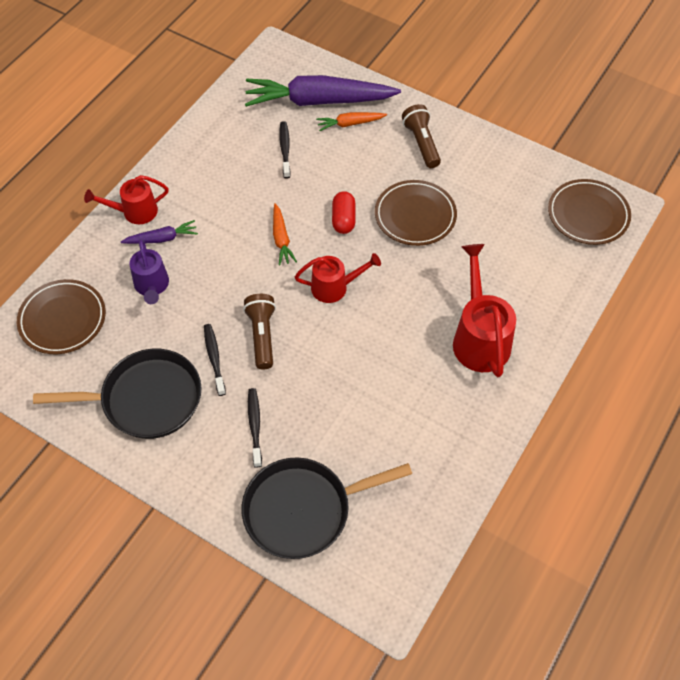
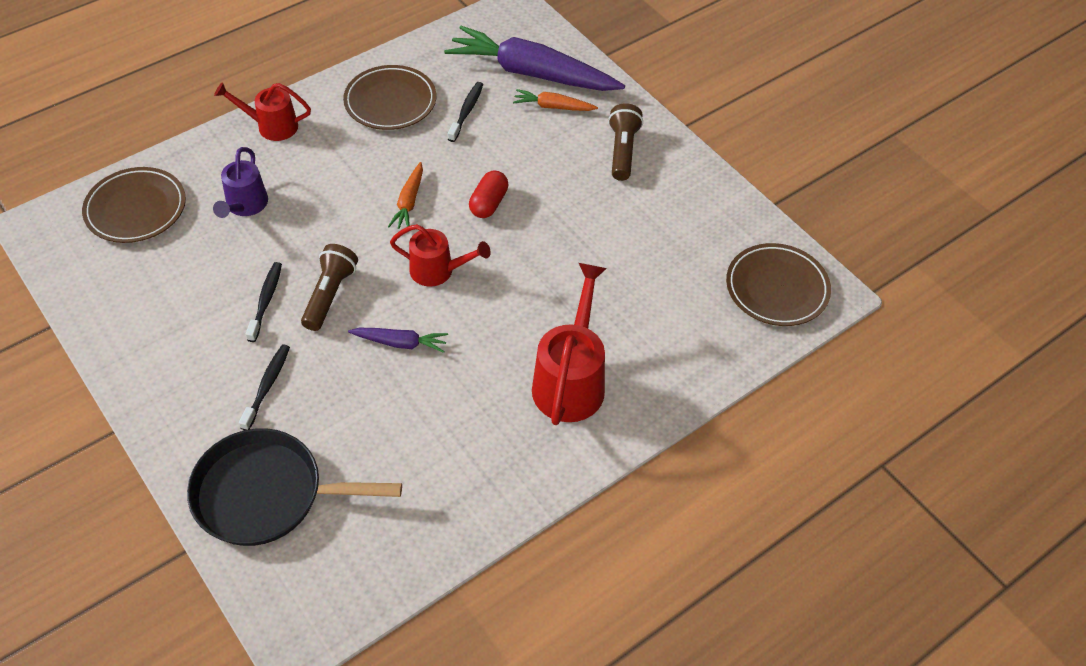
camera: 20 degrees right, 5 degrees down
black pan [33,349,201,439] -> none
purple carrot [121,220,198,244] -> purple carrot moved to [348,328,448,353]
brown plate [375,180,457,246] -> brown plate moved to [343,65,437,130]

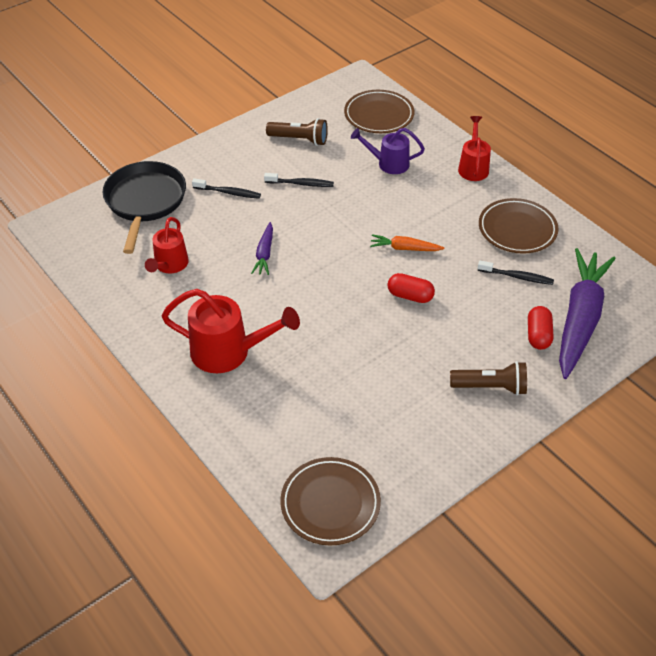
camera: 90 degrees right, 5 degrees down
brown flashlight [301,244,358,331] -> brown flashlight moved to [266,118,328,146]
red watering can [390,224,491,287] -> red watering can moved to [145,217,189,274]
orange carrot [513,89,598,111] -> red capsule [528,306,553,350]

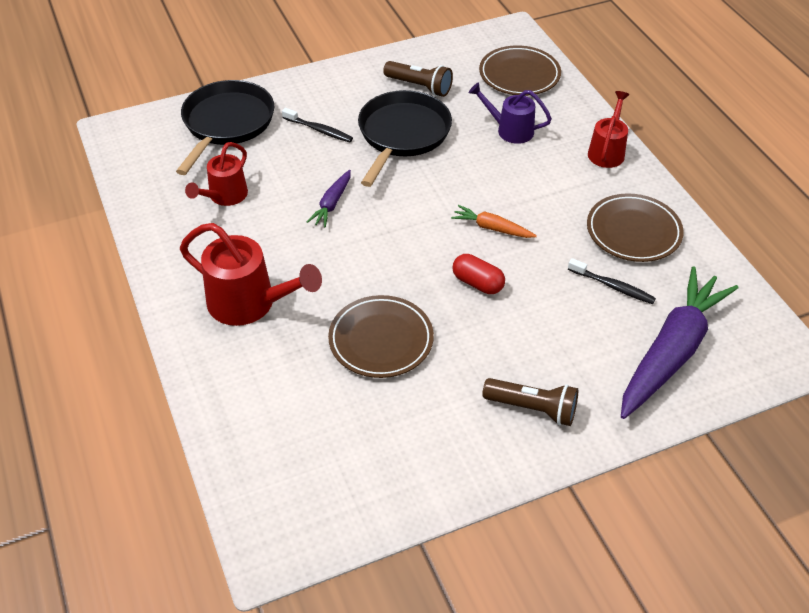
camera: 15 degrees right, 0 degrees up
black toothbrush [264,173,334,187] -> black pan [358,90,452,187]
brown plate [280,457,381,546] -> brown plate moved to [328,295,434,378]
red capsule [528,306,553,350] -> none

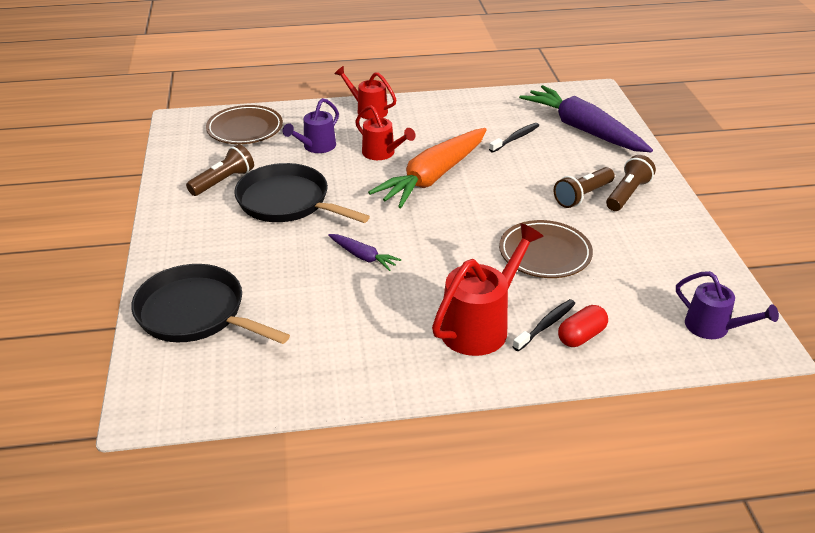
camera: 75 degrees left, 10 degrees down
red watering can [185,142,248,206] -> red watering can moved to [355,105,416,160]
black toothbrush [282,108,353,142] -> black toothbrush moved to [512,299,575,351]
orange carrot [451,205,537,238] -> orange carrot [368,128,487,208], size x2.22
red capsule [452,254,505,294] -> red capsule moved to [558,305,608,347]
brown plate [587,194,684,262] -> none
none -> brown flashlight [553,167,615,208]
none -> purple watering can [676,271,779,339]

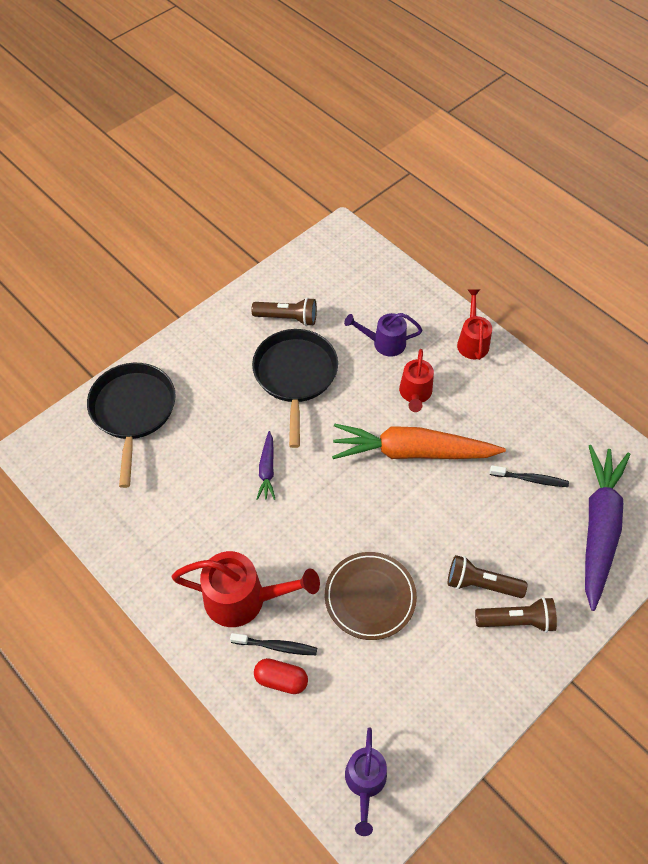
camera: 55 degrees right, 20 degrees up
brown plate [206,105,283,144] -> none

